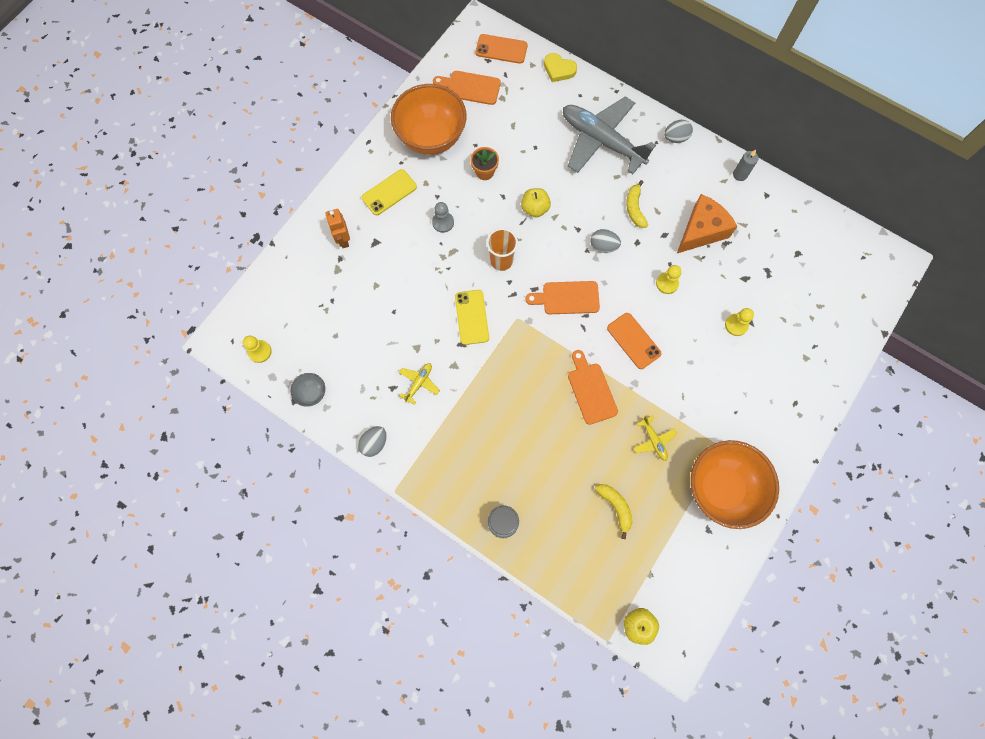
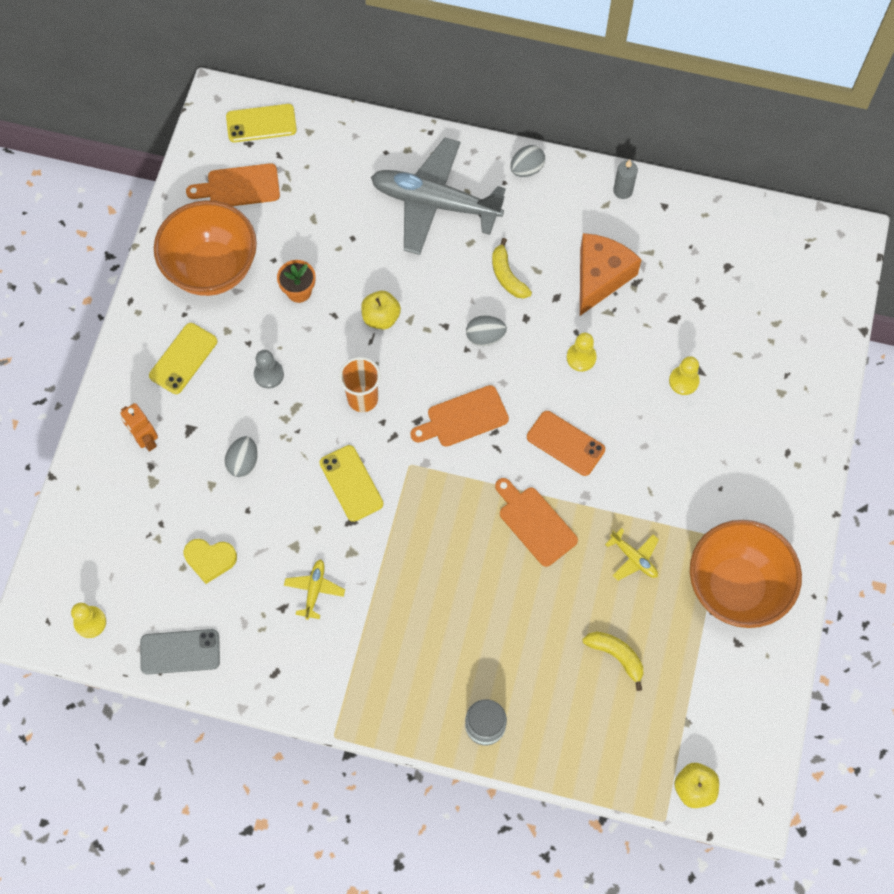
camera: 20 degrees left, 5 degrees down
grey bowl [290,373,325,407] -> grey phone [140,629,220,674]
grey egg [358,426,387,457] -> grey egg moved to [225,436,258,477]
orange phone [476,34,528,64] -> yellow phone [226,104,297,142]
yellow heart [544,53,577,82] -> yellow heart moved to [184,539,237,584]

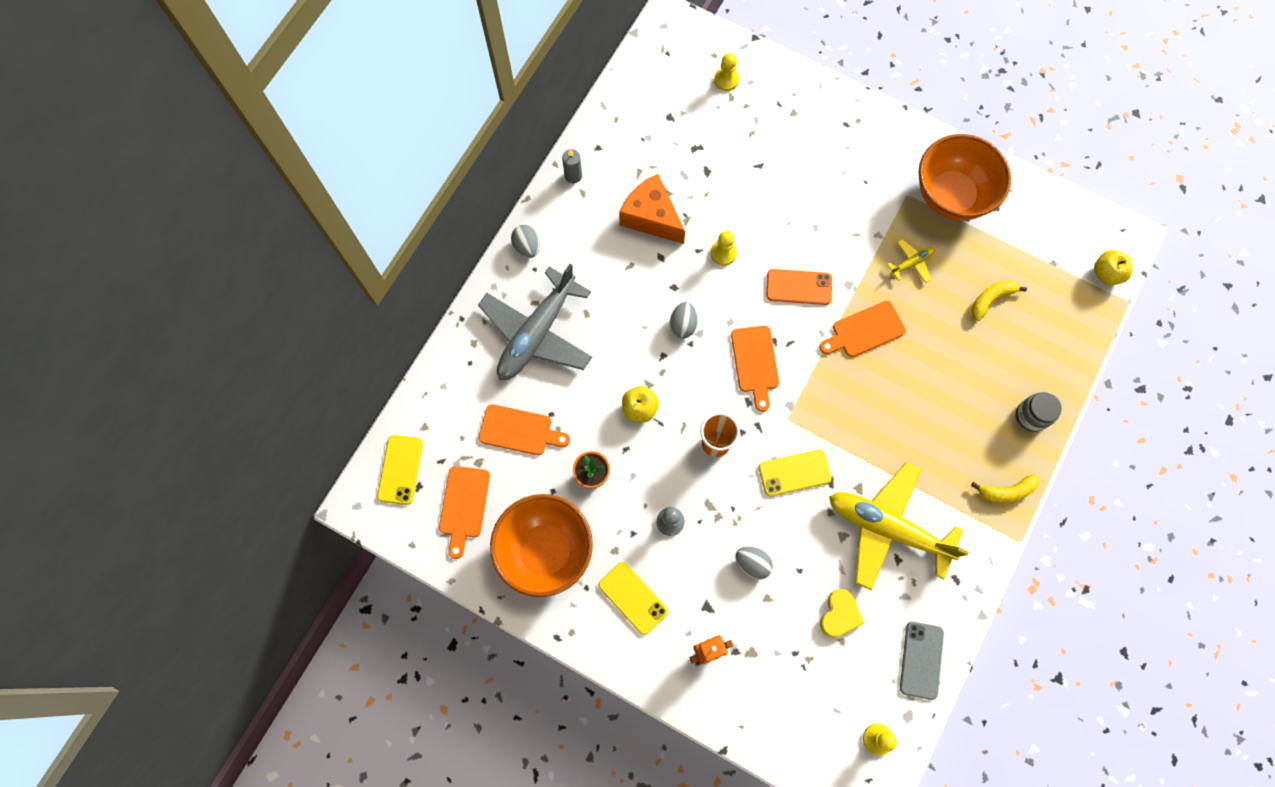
camera: 75 degrees left, 5 degrees up
yellow plane [284,559,345,620] -> yellow plane [829,462,969,590], size x2.42
yellow banana [492,238,532,299] -> yellow banana moved to [971,474,1039,503]
orange phone [527,411,605,476] -> orange phone turned 45 degrees clockwise [766,269,832,305]
yellow pawn [669,356,700,395] -> yellow pawn moved to [714,53,739,91]
none -> orange cutting board [479,404,570,455]

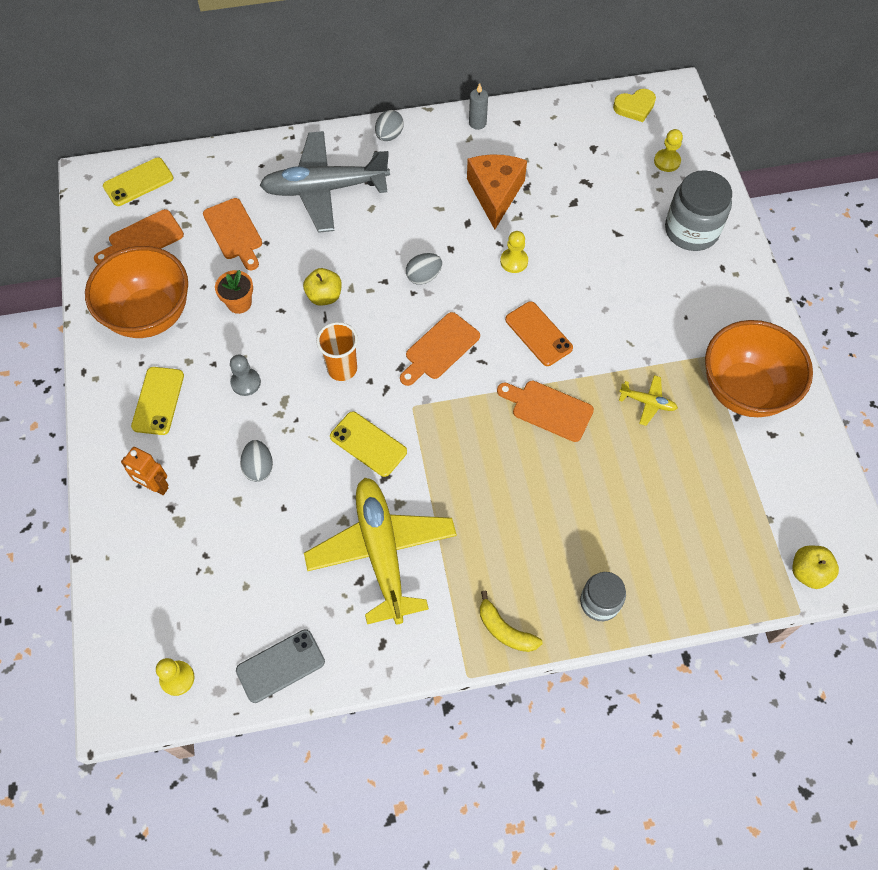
camera: 50 degrees right, 10 degrees down
yellow heart [820,589,864,638] -> yellow heart moved to [613,89,656,122]
yellow banana [971,280,1027,321] -> none
none -> grey jar [665,170,732,251]

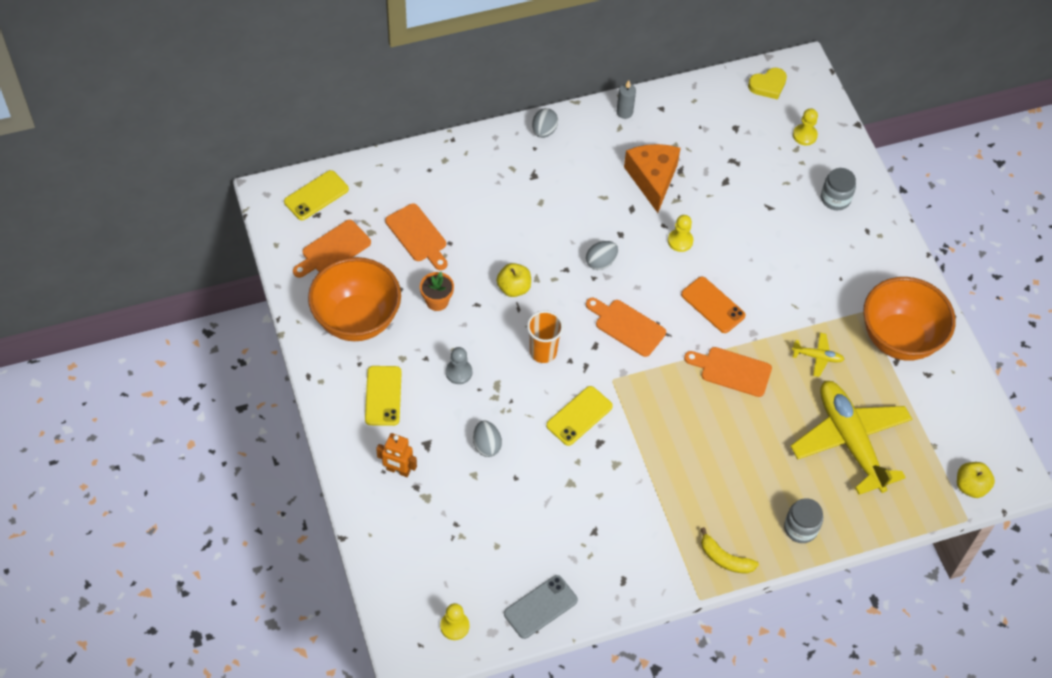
camera: 10 degrees left, 5 degrees down
grey plane [260,131,390,233] -> none
yellow plane [304,478,457,624] -> yellow plane moved to [791,381,912,495]
yellow phone [330,412,407,477] -> yellow phone turned 75 degrees counterclockwise [546,386,613,446]
orange cutting board [400,312,480,386] -> orange cutting board turned 90 degrees clockwise [586,298,666,357]
grey jar [665,170,732,251] -> grey jar [821,168,856,210], size x0.61

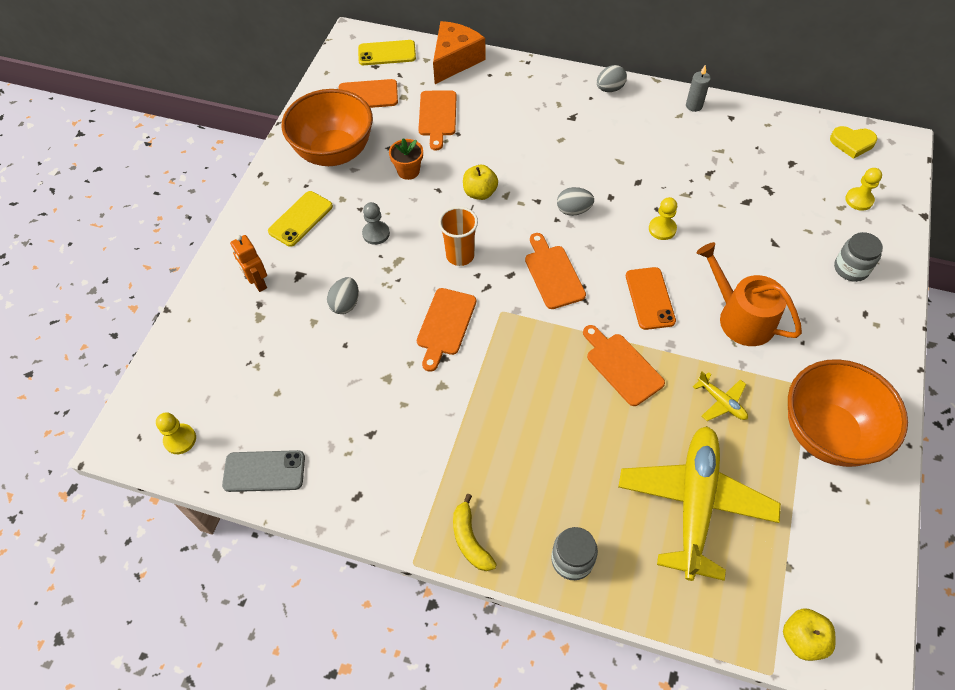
camera: 40 degrees right, 0 degrees up
yellow phone [546,386,613,446] -> orange cutting board [417,288,476,372]
orange cheese [624,144,681,213] -> orange cheese moved to [433,21,486,84]
none -> orange watering can [696,242,802,346]

